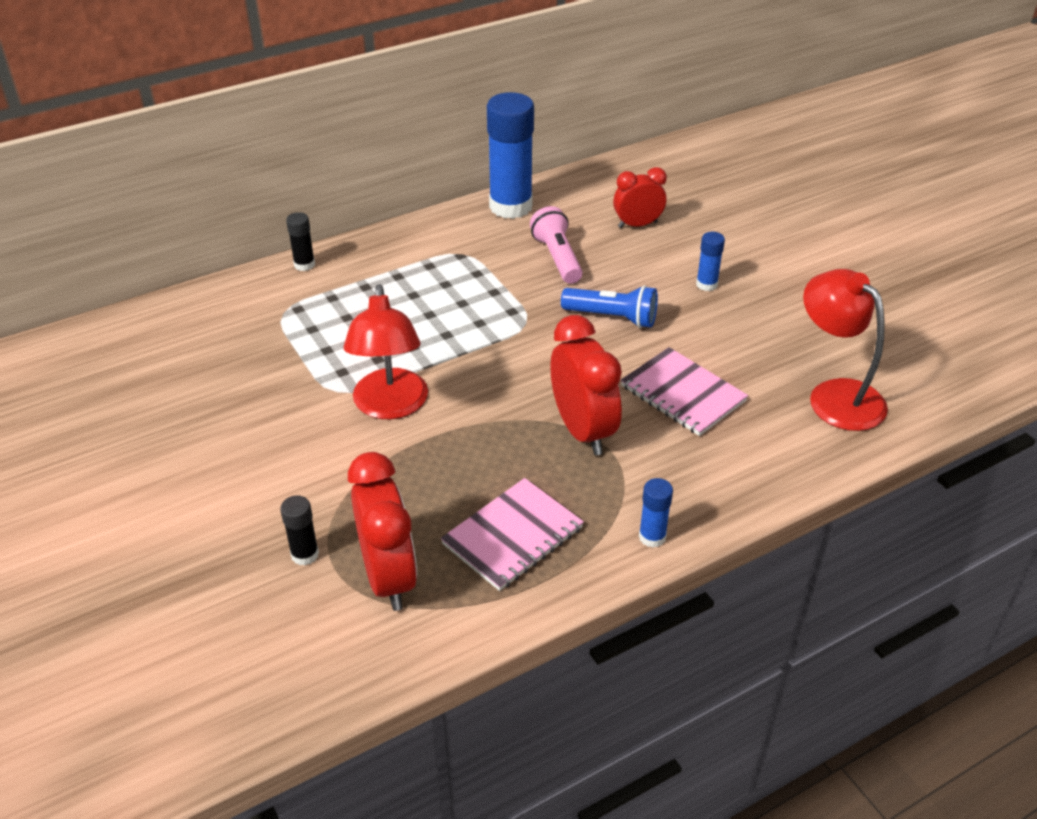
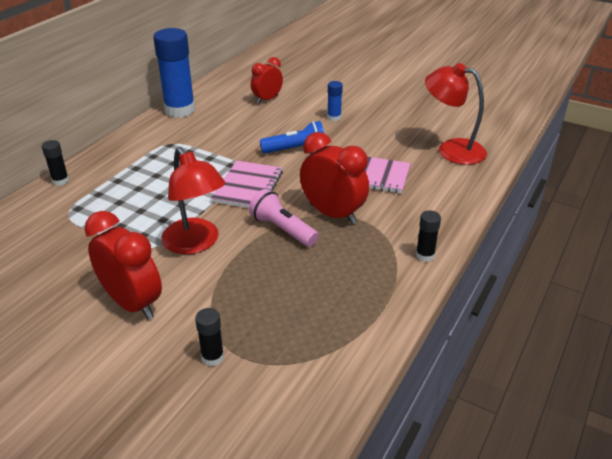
camera: 30 degrees left, 5 degrees down
red clock [348,452,417,611] -> red clock moved to [84,211,162,319]
pink notebook [441,478,584,591] -> pink notebook moved to [211,160,283,208]
pink flashlight [530,206,583,284] -> pink flashlight moved to [249,189,319,247]
blue glue stick [639,478,673,548] -> black glue stick [416,210,441,262]

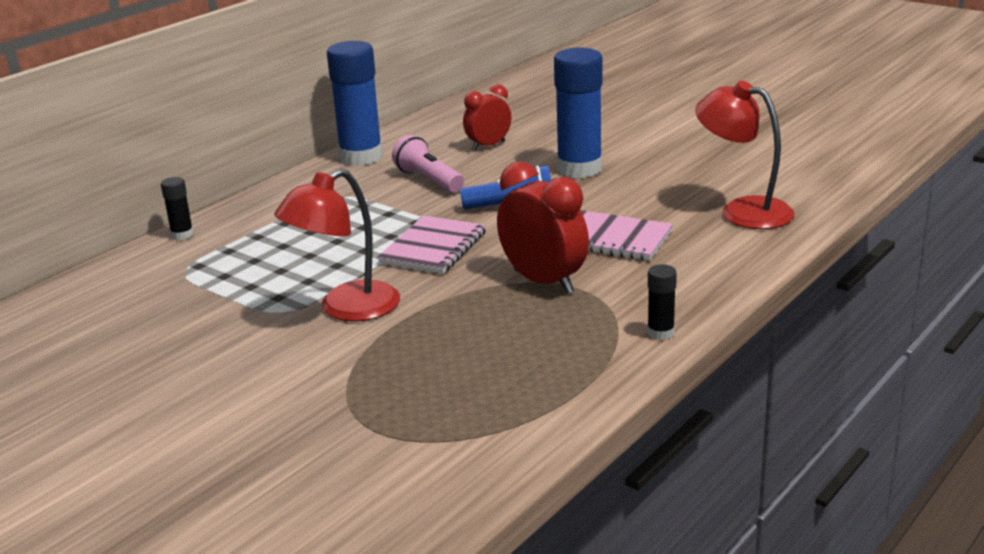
camera: 10 degrees right, 10 degrees down
red clock [84,211,162,319] -> none
red lamp [161,147,225,254] -> red lamp turned 75 degrees clockwise [274,169,400,321]
black glue stick [195,308,224,366] -> none
pink flashlight [249,189,319,247] -> pink flashlight moved to [392,135,464,193]
blue glue stick [327,81,343,121] -> blue glue stick [554,48,603,178], size x2.19

